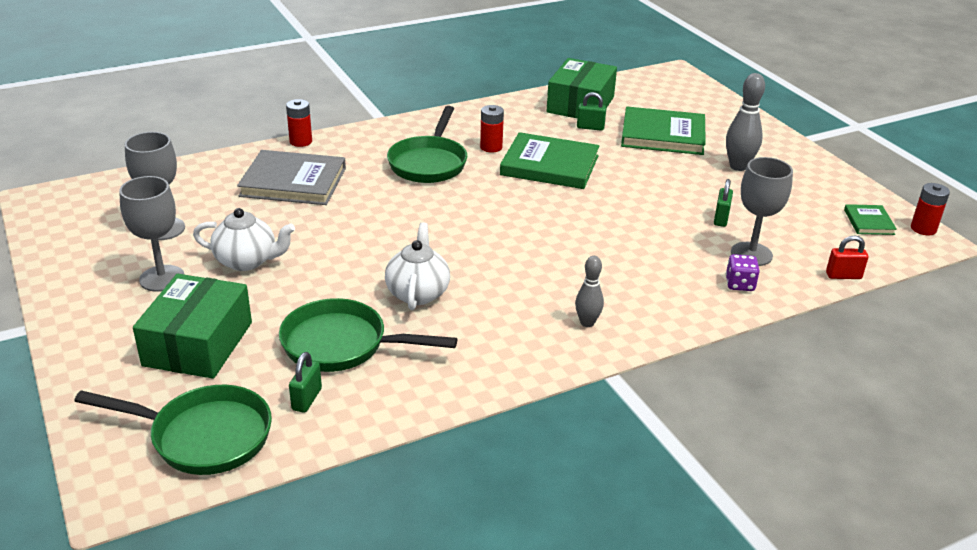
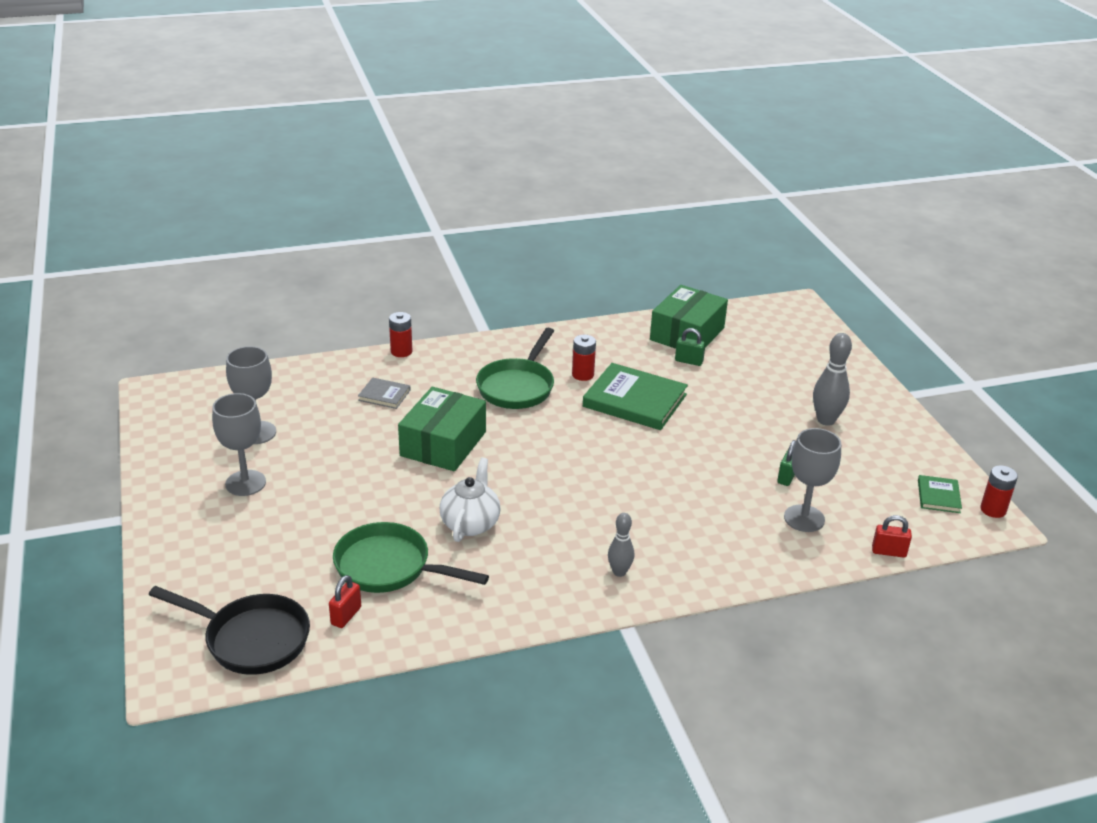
camera: 10 degrees right, 0 degrees up
green pan [75,385,272,475] -> black pan [149,586,310,675]
green box [133,274,252,379] -> green box moved to [398,387,486,471]
white teapot [193,208,295,271] -> none
grey book [237,150,346,205] -> grey book [358,377,411,409], size x0.49
green padlock [289,352,322,413] -> red padlock [329,575,361,628]
green book [621,106,706,155] -> none
purple dice [726,254,760,291] -> none

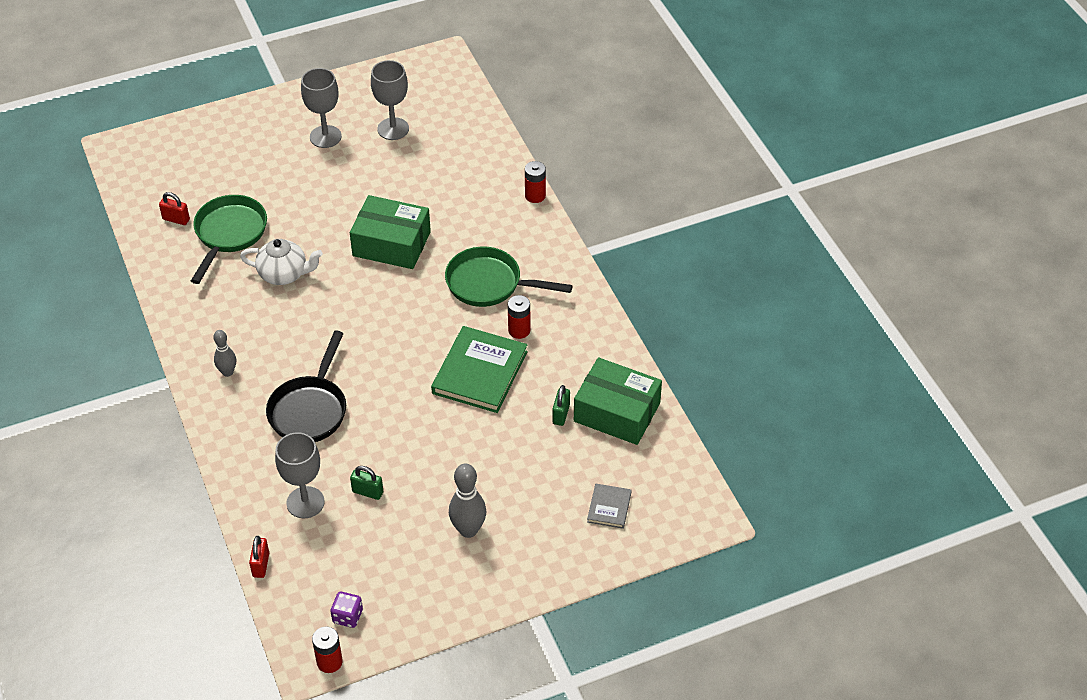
camera: 85 degrees right, 15 degrees up
black pan [149,586,310,675] -> black pan moved to [266,331,346,442]
grey book [358,377,411,409] -> grey book moved to [587,483,632,529]
green book [918,475,962,513] -> purple dice [331,592,363,628]

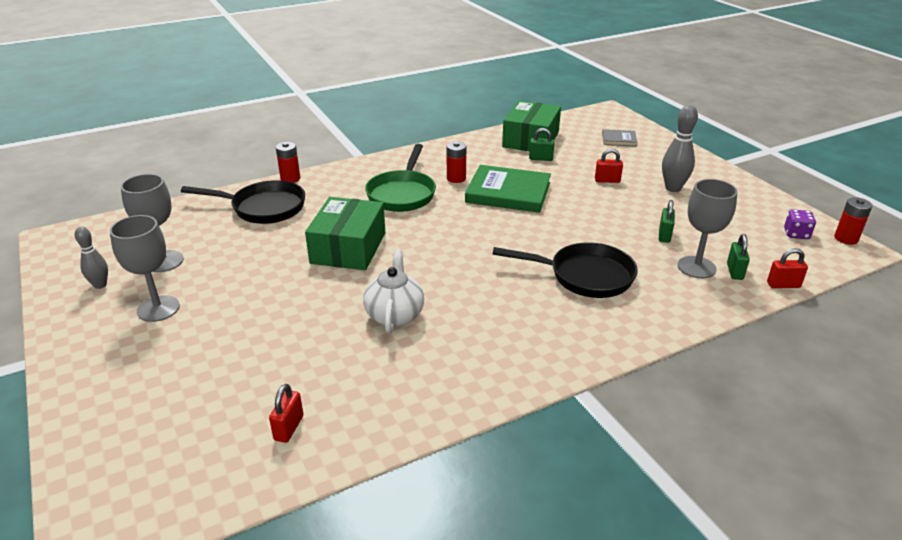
camera: 95 degrees left, 15 degrees down
green pan [191,195,267,284] -> none
grey bowling pin [214,330,236,377] -> grey bowling pin moved to [75,227,108,289]
none -> black pan [181,180,305,224]
none -> red padlock [595,149,623,183]
none -> green padlock [727,234,750,280]

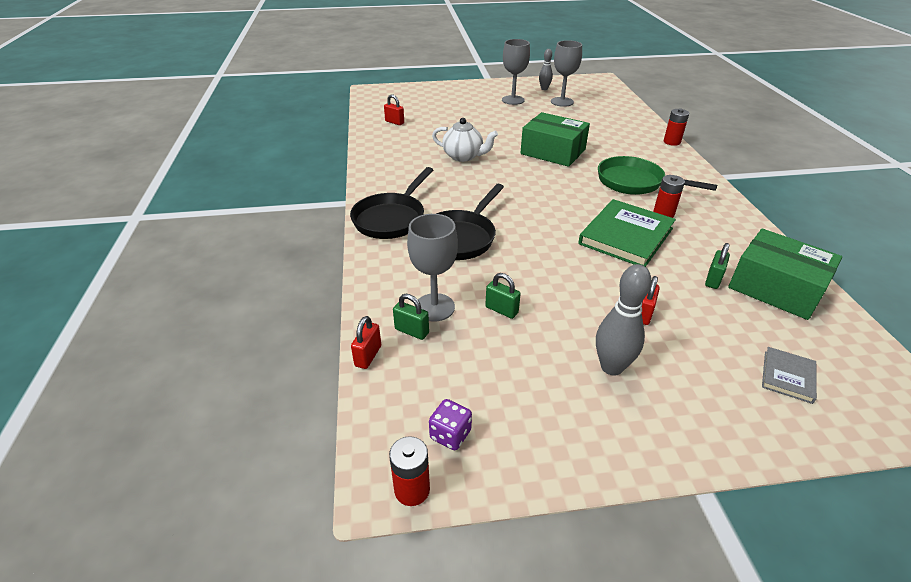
camera: 110 degrees right, 5 degrees up
black pan [181,180,305,224] -> black pan moved to [350,167,433,239]

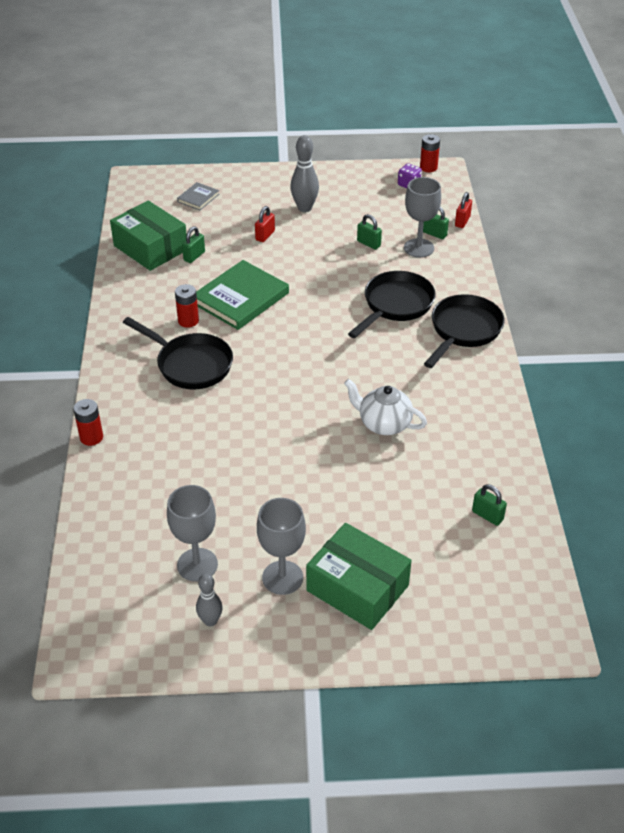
camera: 175 degrees left, 5 degrees up
red padlock [384,94,404,125] -> green padlock [472,484,507,526]
green box [520,112,590,167] -> green box moved to [306,523,411,630]
green pan [598,156,717,195] -> black pan [123,317,233,389]

